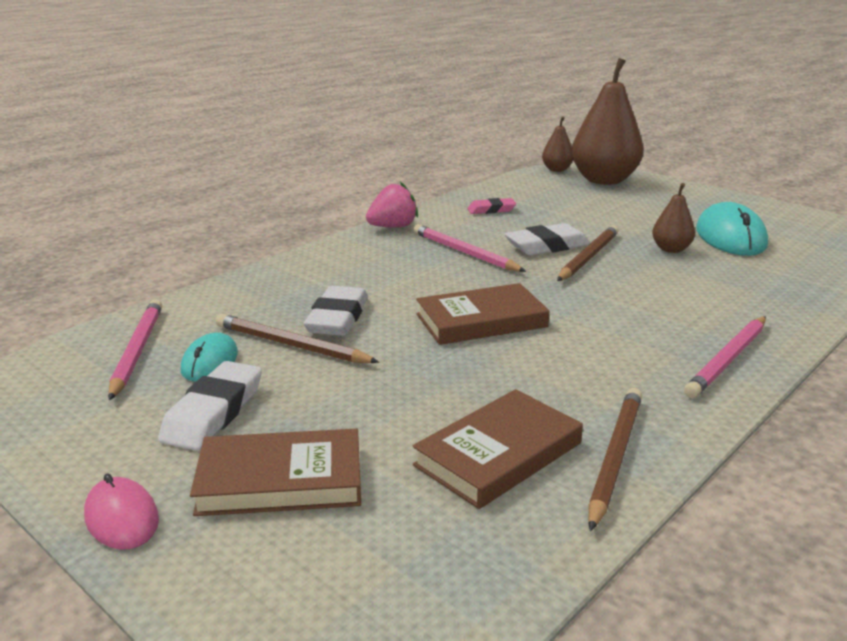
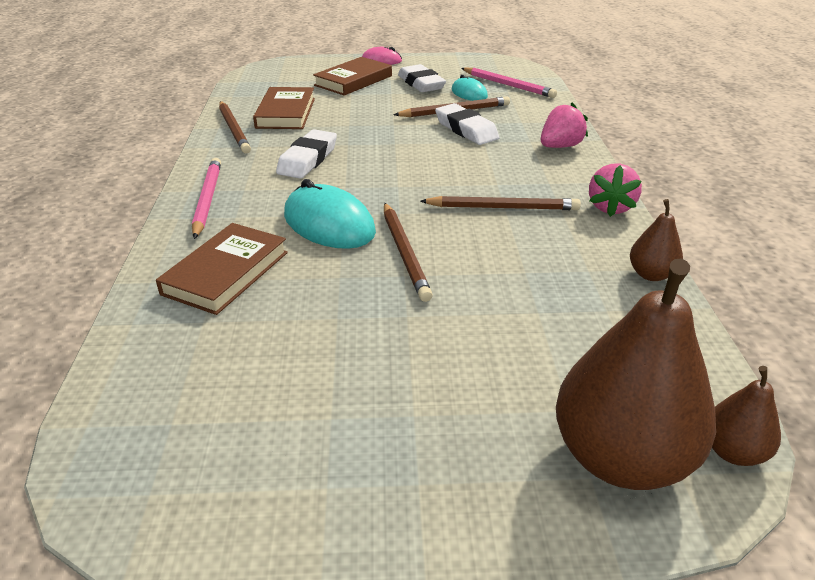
camera: 135 degrees right, 10 degrees up
pink pencil [413,224,526,272] -> brown pencil [420,196,581,210]
brown book [416,283,549,345] -> brown book moved to [156,223,288,315]
pink eraser [468,198,516,214] -> none
white eraser [504,223,590,256] -> white eraser moved to [276,129,337,179]
brown pear [652,183,695,253] -> brown pear moved to [630,199,683,281]
turquoise mouse [696,202,768,256] -> turquoise mouse moved to [284,179,376,249]
none -> pink strawberry [541,102,588,148]

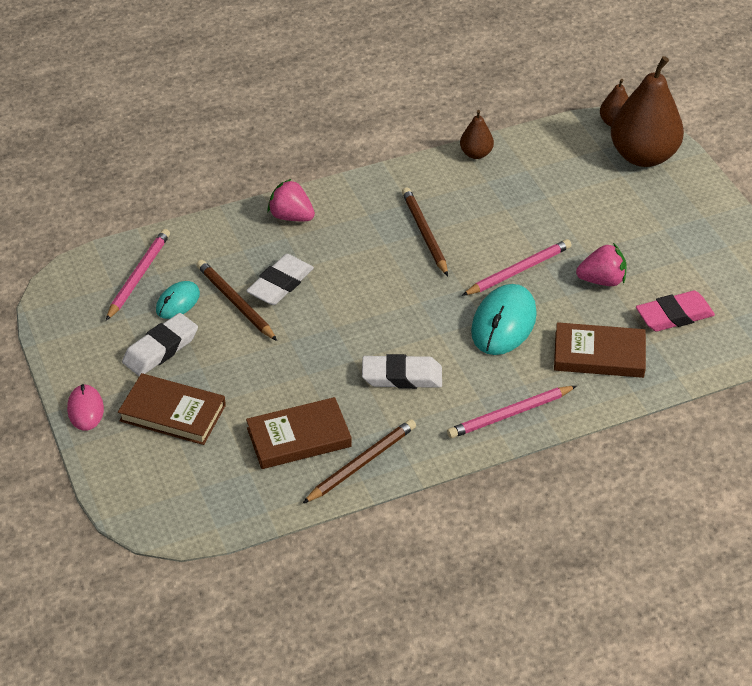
camera: 110 degrees left, 10 degrees up
brown pencil [384,203,433,302] -> pink pencil [462,239,572,296]
pink strawberry [589,163,642,217] -> pink strawberry moved to [576,243,626,286]
none -> pink eraser [636,291,715,331]

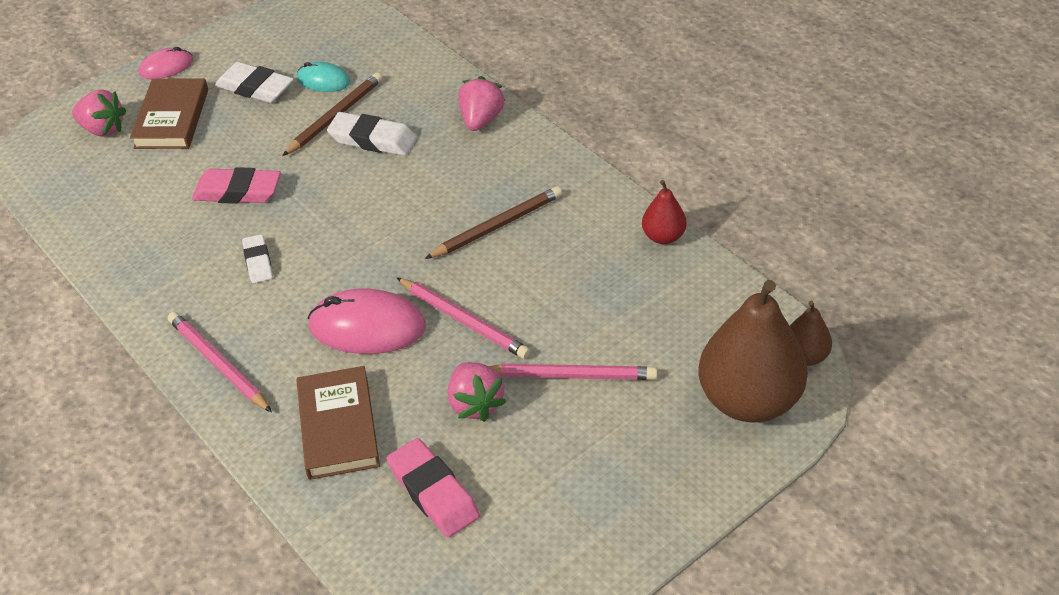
camera: 75 degrees right, 0 degrees up
pink pencil [106,229,170,321] -> pink pencil moved to [489,364,658,380]
brown book [246,397,352,469] -> none
brown pencil [303,419,416,503] -> none
white eraser [362,354,442,389] -> white eraser [242,234,273,283], size x0.62
brown pear [460,110,494,159] -> red pear [642,180,687,244]
turquoise mouse [471,284,537,355] -> pink mouse [308,289,426,354]
none -> pink strawberry [72,90,126,137]
none -> pink eraser [192,167,281,204]

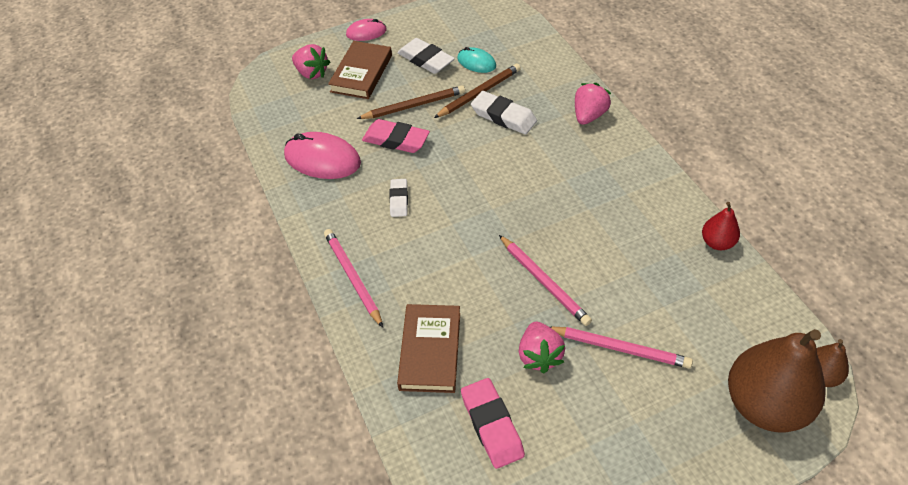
camera: 15 degrees right, 5 degrees up
pink mouse [308,289,426,354] -> pink mouse moved to [284,132,361,179]
brown pencil [425,186,562,259] -> brown pencil moved to [356,85,465,119]

